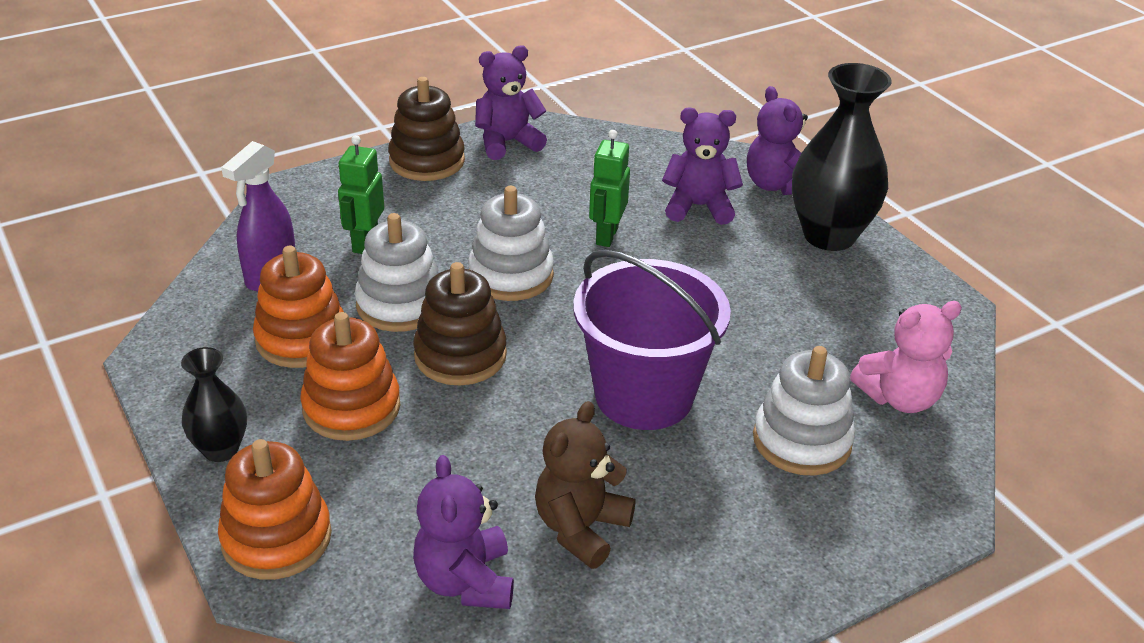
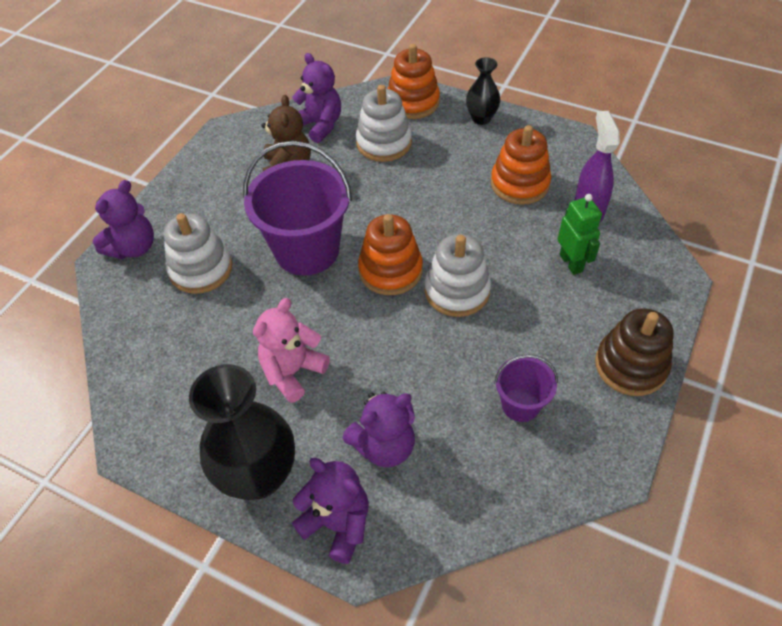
camera: 150 degrees right, 15 degrees up
orange stacking toy [300,312,400,441] -> orange stacking toy moved to [358,214,423,295]
white stacking toy [355,213,439,332] -> white stacking toy moved to [356,85,412,162]
brown stacking toy [413,262,507,385] -> none
purple teddy bear [475,45,547,160] -> purple teddy bear moved to [92,180,154,259]
green robot [589,130,630,247] -> none
pink teddy bear [850,301,962,413] -> pink teddy bear moved to [253,298,330,403]
none -> purple bucket [494,355,558,422]

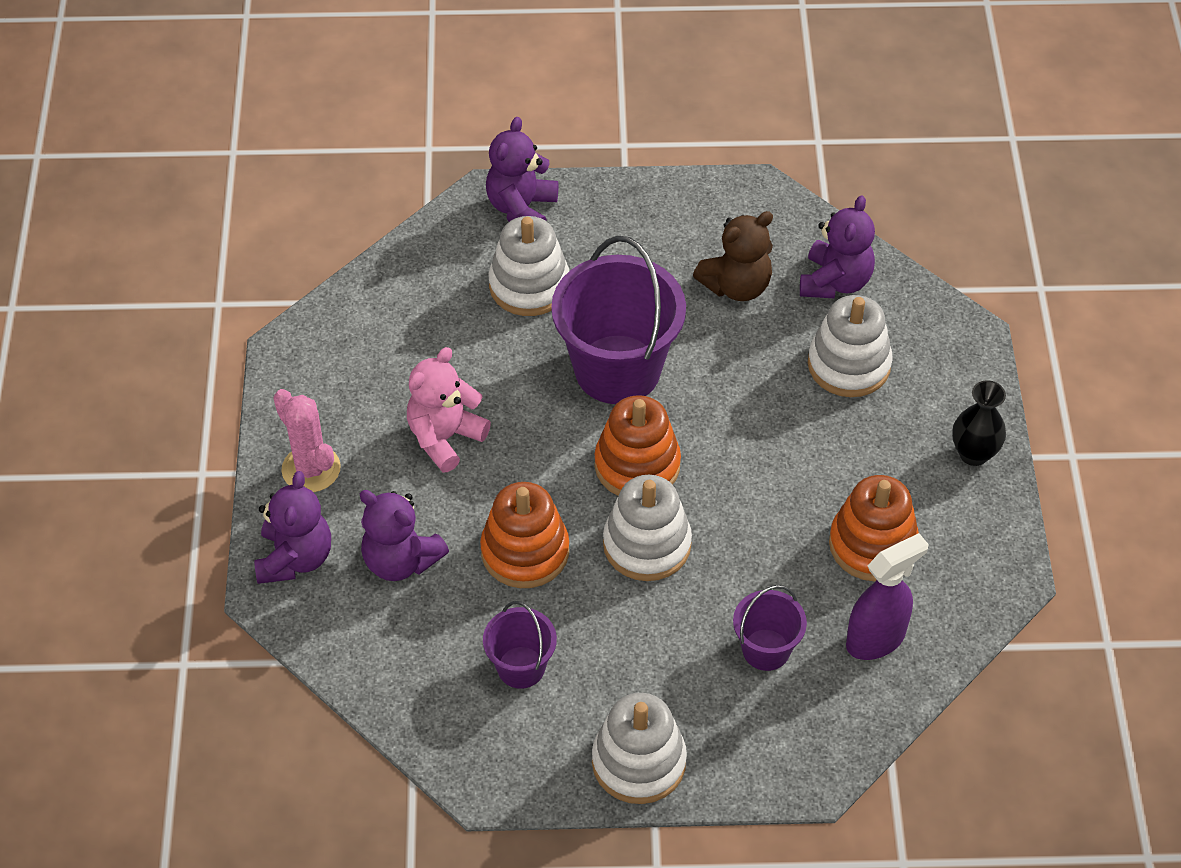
camera: 60 degrees right, 0 degrees up
purple teddy bear [92,180,154,259] -> purple teddy bear turned 105 degrees clockwise [486,117,558,222]
black vase [189,364,295,500] -> pink cactus [273,389,341,492]
pink teddy bear [253,298,330,403] -> pink teddy bear turned 60 degrees counterclockwise [407,347,491,472]
orange stacking toy [388,44,440,119] -> orange stacking toy moved to [480,482,569,588]
green robot [558,194,602,275] -> purple bucket [733,585,807,671]
brown stacking toy [595,308,674,396] -> white stacking toy [592,693,687,804]

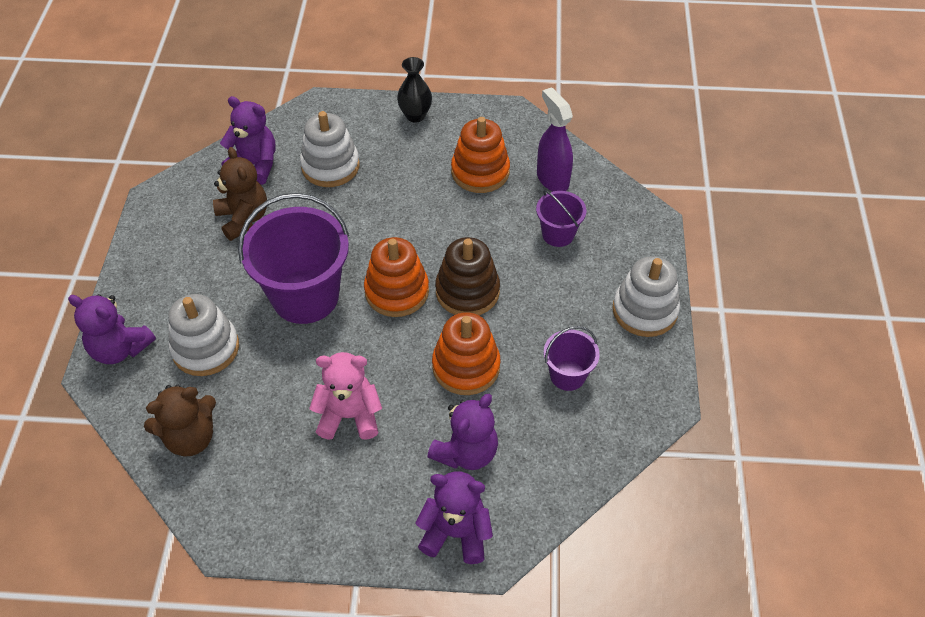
camera: 85 degrees left, 0 degrees up
pink cactus [273,389,341,492] -> none
pink teddy bear [407,347,491,472] -> pink teddy bear turned 135 degrees clockwise [309,352,382,440]
white stacking toy [603,475,692,581] -> brown stacking toy [435,237,500,315]
none -> brown teddy bear [144,385,216,456]

